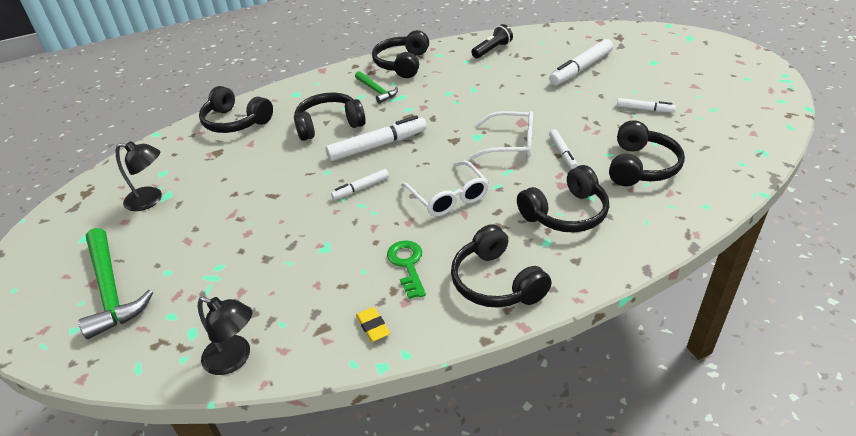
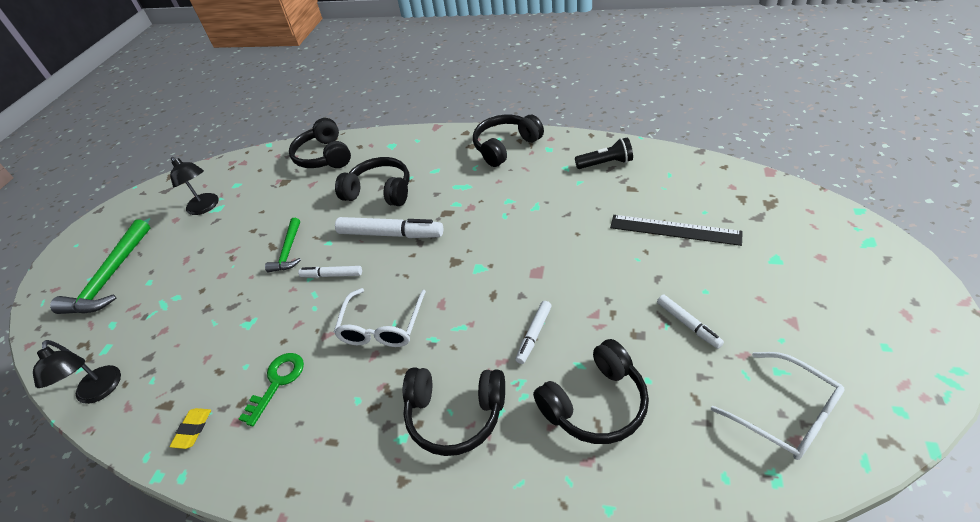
camera: 40 degrees right, 5 degrees up
green hammer [355,71,398,104] -> green hammer moved to [265,218,301,272]
black headphones [451,224,552,308] -> none
white glasses [470,111,533,159] -> white glasses moved to [711,352,845,460]
white marker [549,39,613,85] -> black ruler [610,215,743,246]

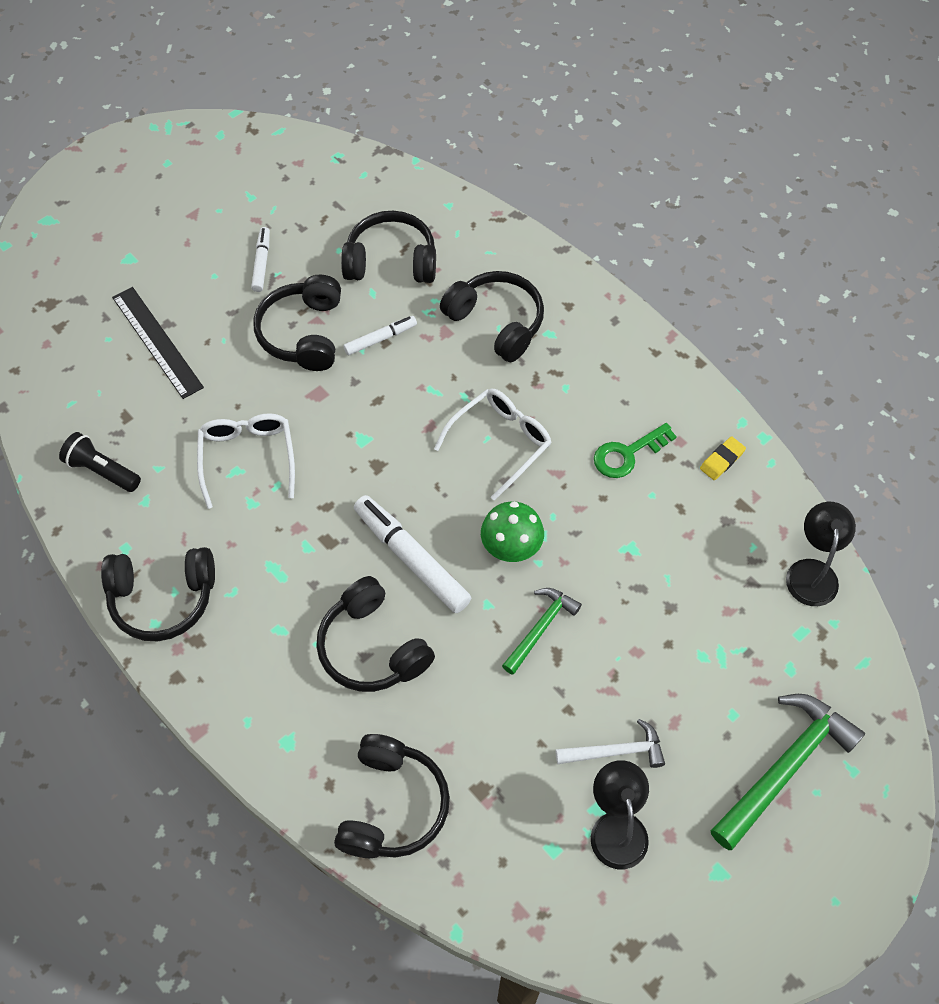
camera: 150 degrees left, 15 degrees up
white marker [298,266,362,278] -> green mushroom [481,501,544,562]
white glasses [711,352,845,460] -> white glasses moved to [197,413,295,509]
none -> black headphones [253,274,341,371]
none -> white hammer [555,719,665,768]

